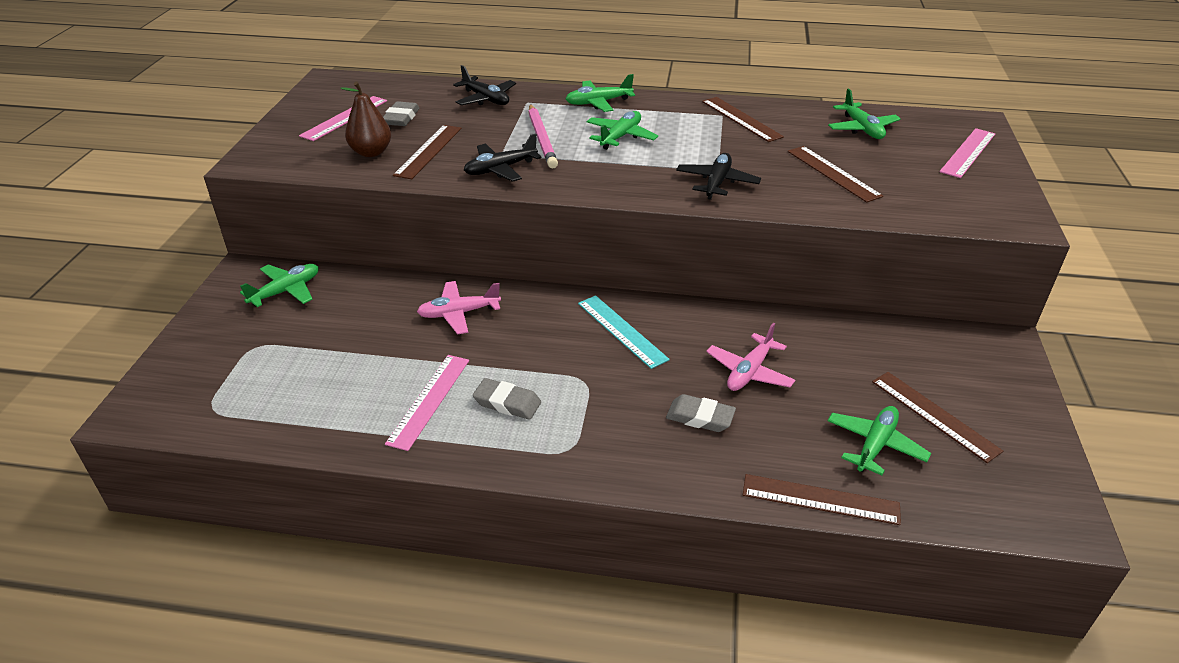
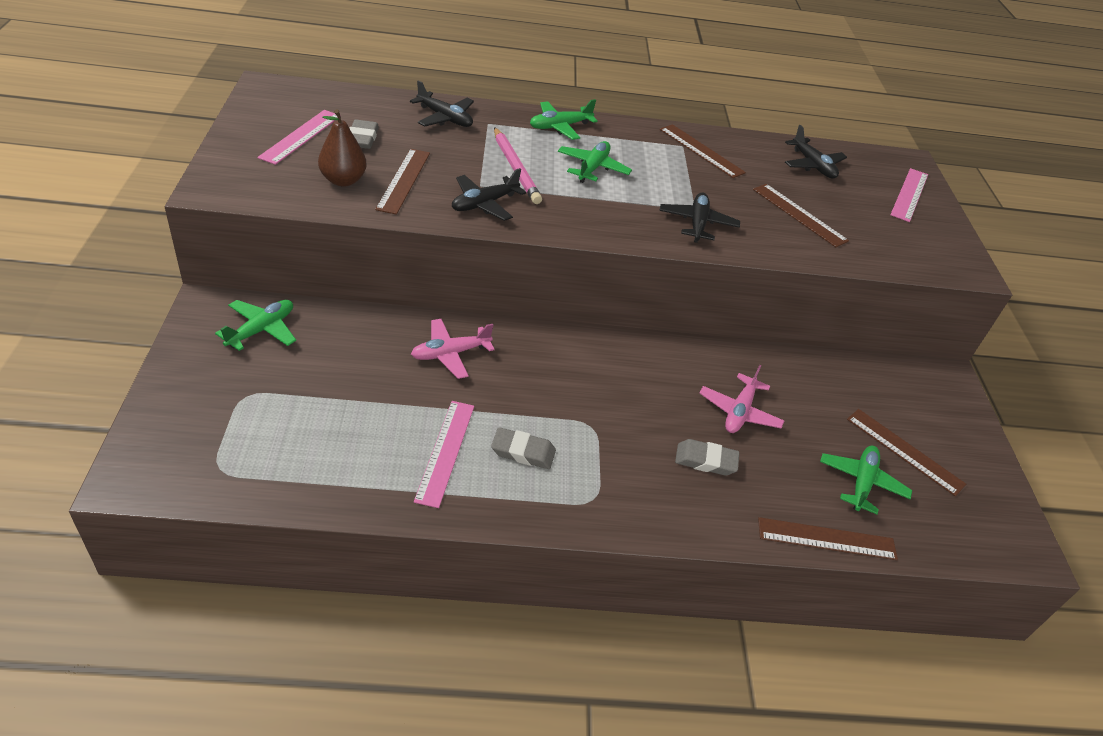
camera: 15 degrees left, 5 degrees up
turquoise ruler [578,295,670,369] -> none
green plane [828,88,901,139] -> black plane [785,125,847,179]

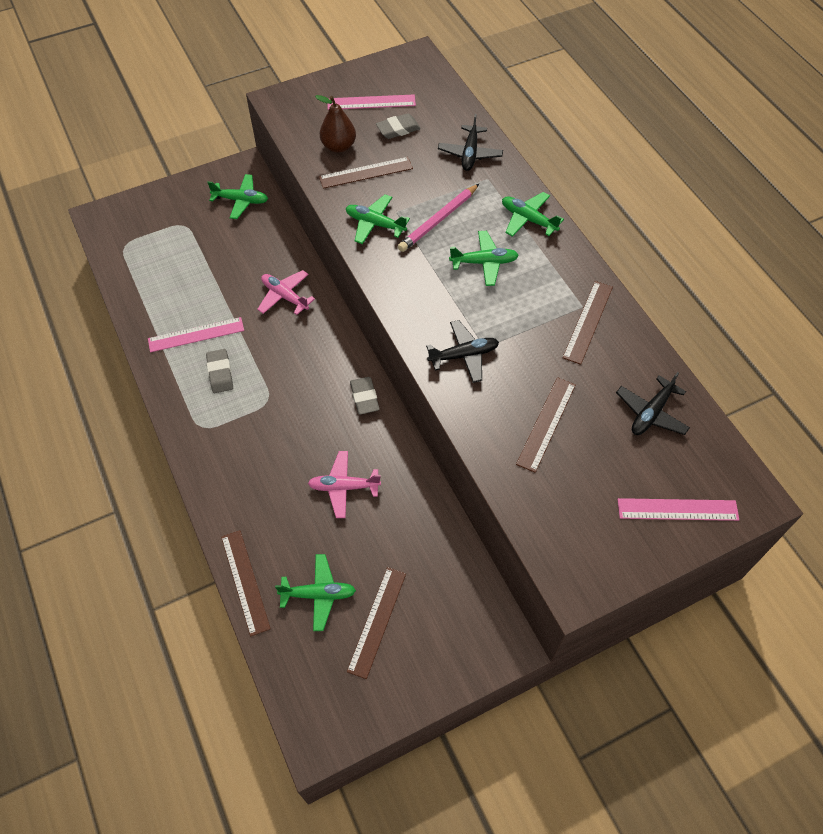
camera: 70 degrees right, 15 degrees up
black plane [452,168,526,221] -> green plane [346,194,410,244]
grey eraser [675,439,739,476] -> grey eraser moved to [350,377,380,414]

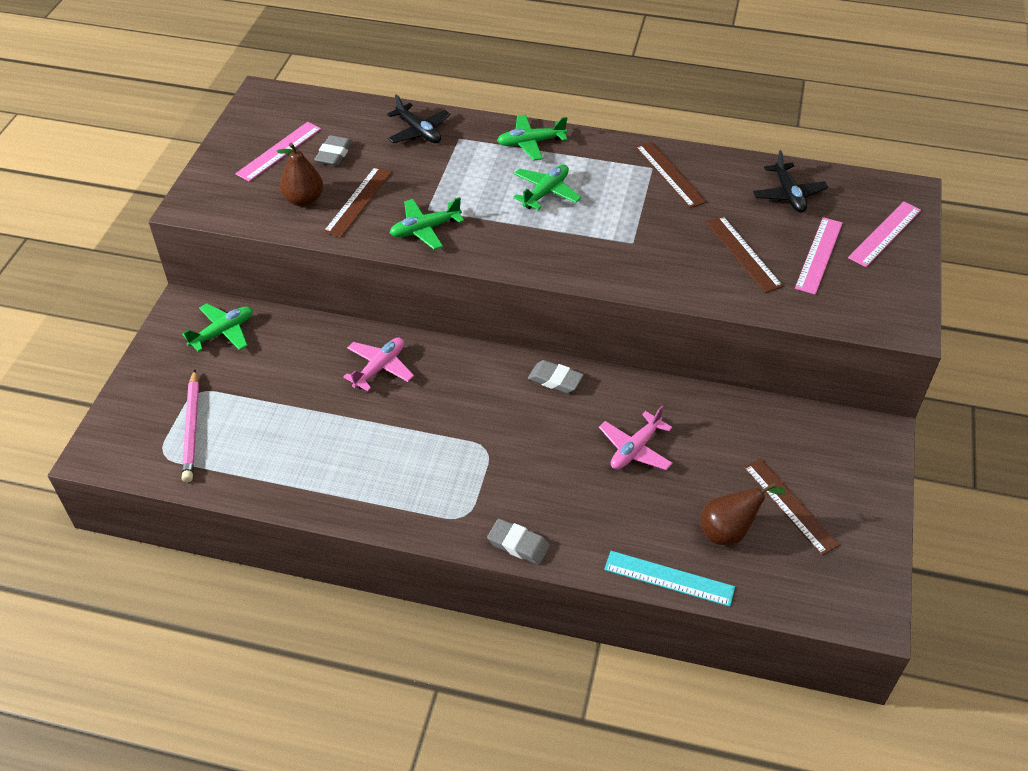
camera: 50 degrees left, 10 degrees down
pink ruler [148,317,244,352] -> pink ruler moved to [795,217,843,295]
grey eraser [206,349,233,393] -> grey eraser moved to [487,519,550,565]
brown ruler [221,530,271,636] -> turquoise ruler [604,551,735,607]
pink plane [257,270,315,315] -> pink plane turned 135 degrees clockwise [343,337,414,391]
green plane [275,554,356,631] -> brown pear [700,483,786,545]
pink pencil [398,184,479,252] -> pink pencil moved to [182,369,199,482]
black plane [426,320,499,383] -> none

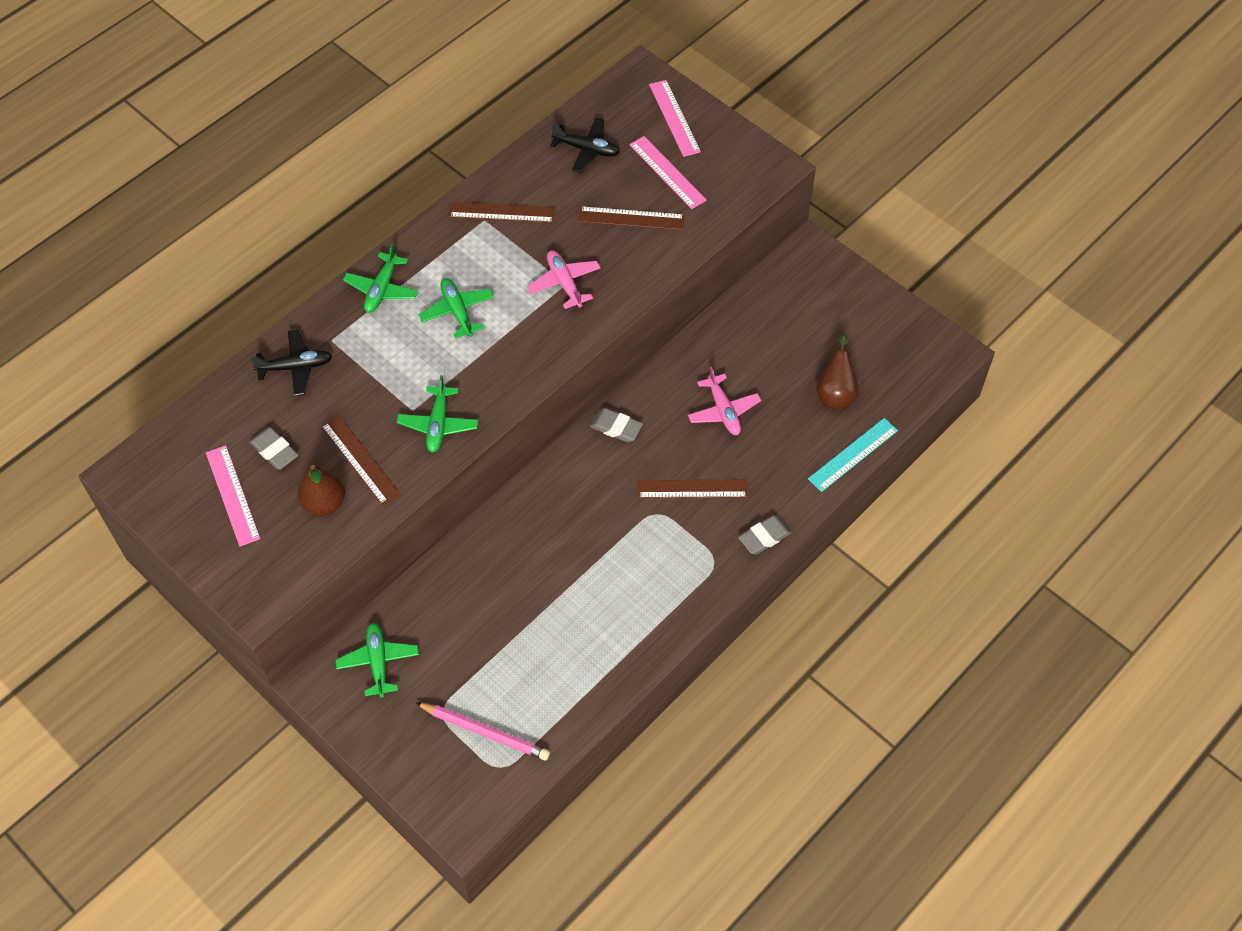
camera: 60 degrees left, 10 degrees up
pink plane [343,337,414,391] -> pink plane moved to [527,250,601,309]
grey eraser [528,360,584,393] -> grey eraser turned 60 degrees clockwise [590,408,643,442]
brown ruler [744,458,840,555] -> brown ruler moved to [638,480,748,498]

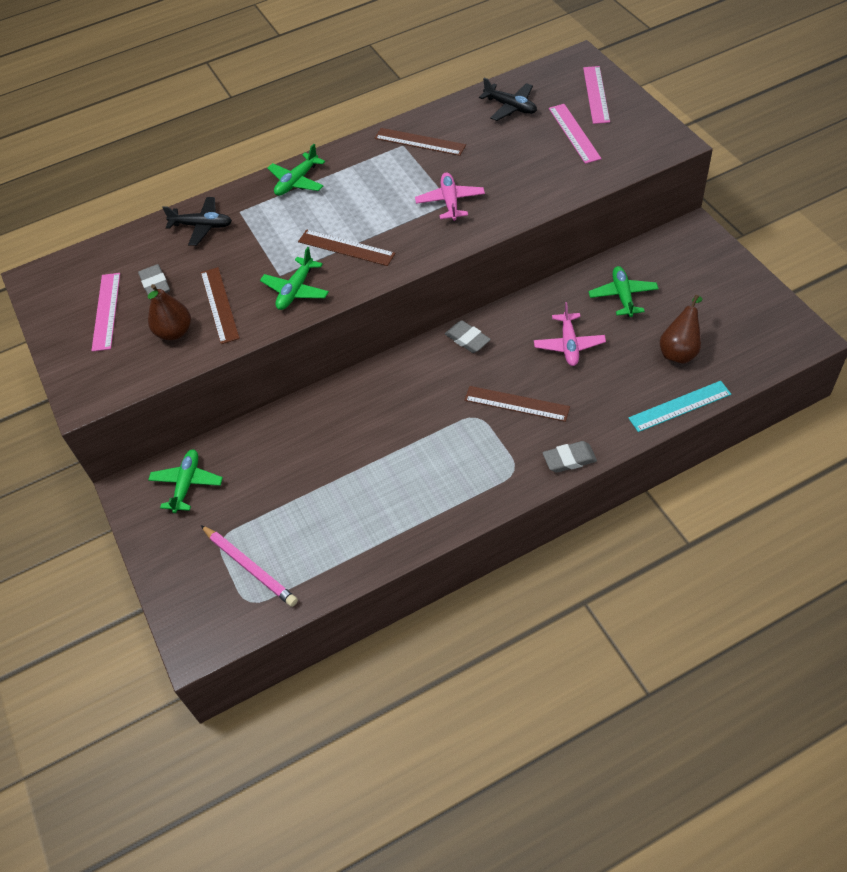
camera: 25 degrees right, 5 degrees down
green plane [419,278,494,338] -> green plane moved to [588,266,659,317]
brown ruler [578,206,685,230] -> brown ruler moved to [298,230,395,266]

